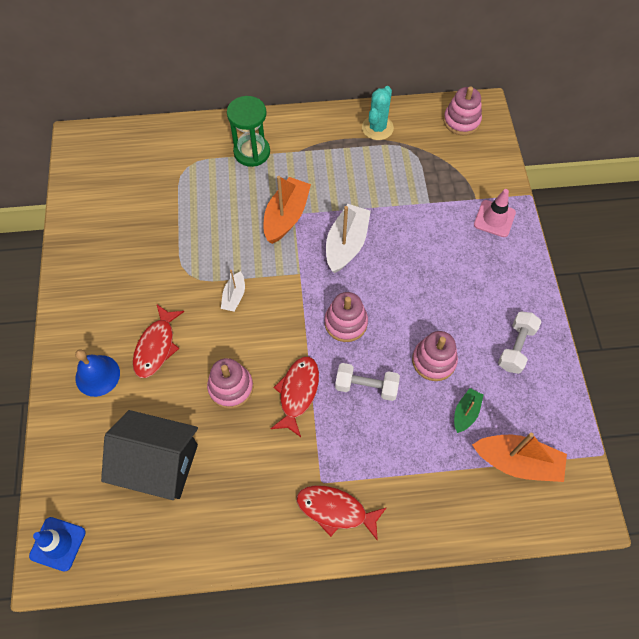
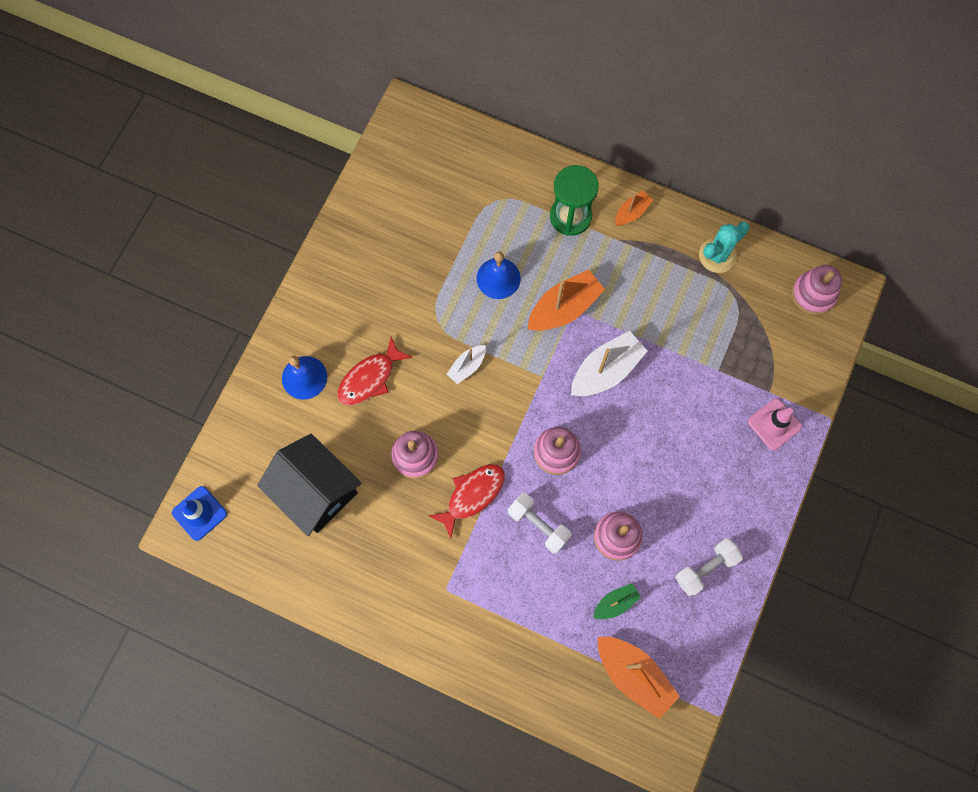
camera: 30 degrees right, 10 degrees up
red fish [296,485,387,541] -> none
none -> blue bell [477,251,521,299]
none -> orange boat [615,191,653,226]

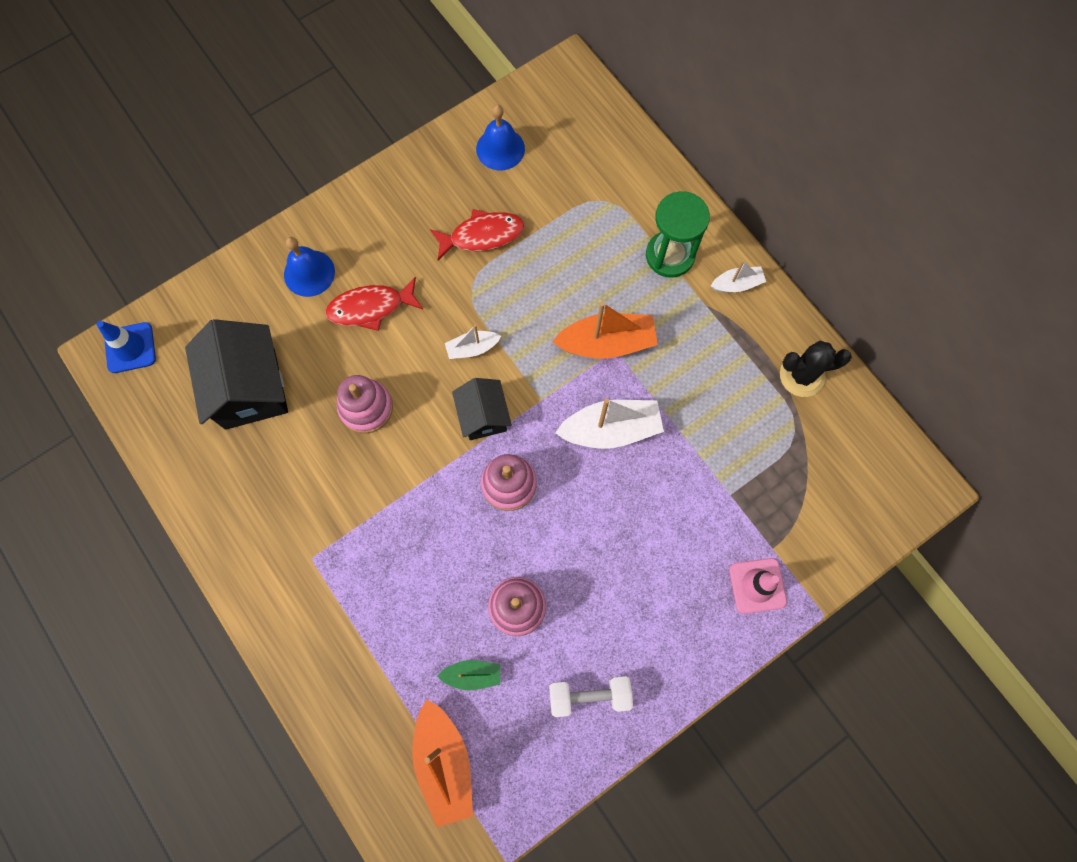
camera: 30 degrees right, 0 degrees up
red fish [429,464,505,538] -> red fish moved to [430,209,525,260]
blue bell [477,251,521,299] -> blue bell moved to [476,105,525,170]
white dumbbell [508,493,572,554] -> none
orange boat [615,191,653,226] -> white boat [711,260,766,293]
turquoise cactus [699,221,749,273] -> black cactus [780,341,852,397]
pink stacking toy [792,265,842,315] -> none
none -> black house [452,378,512,440]

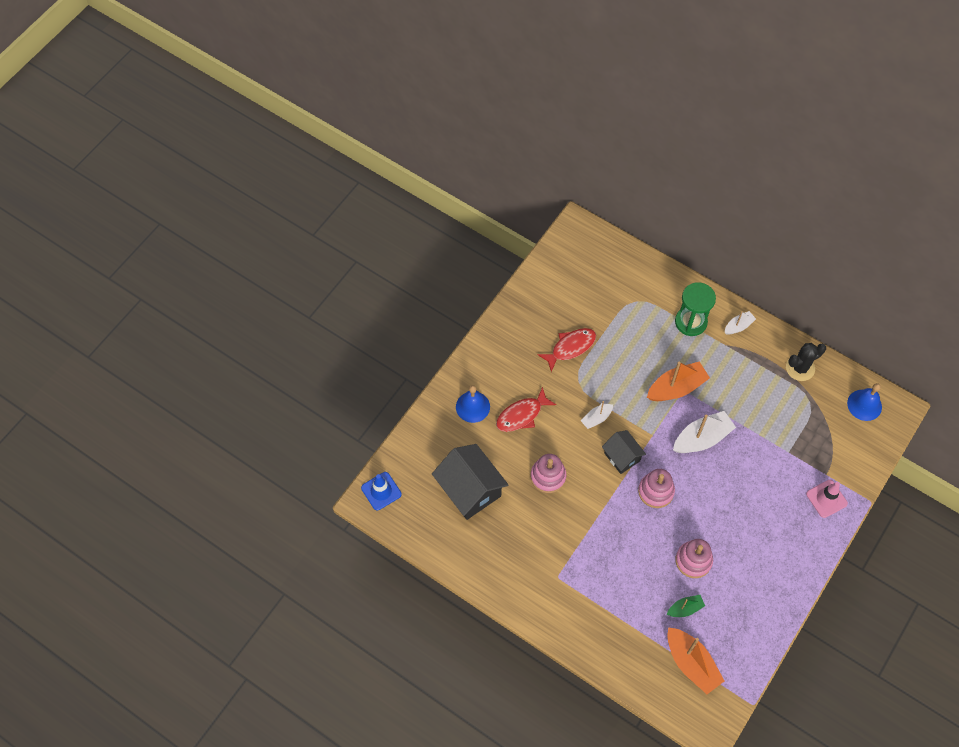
camera: 20 degrees left, 10 degrees down
blue bell [476,105,525,170] -> blue bell moved to [847,383,882,421]
white dumbbell [549,676,633,717] -> none

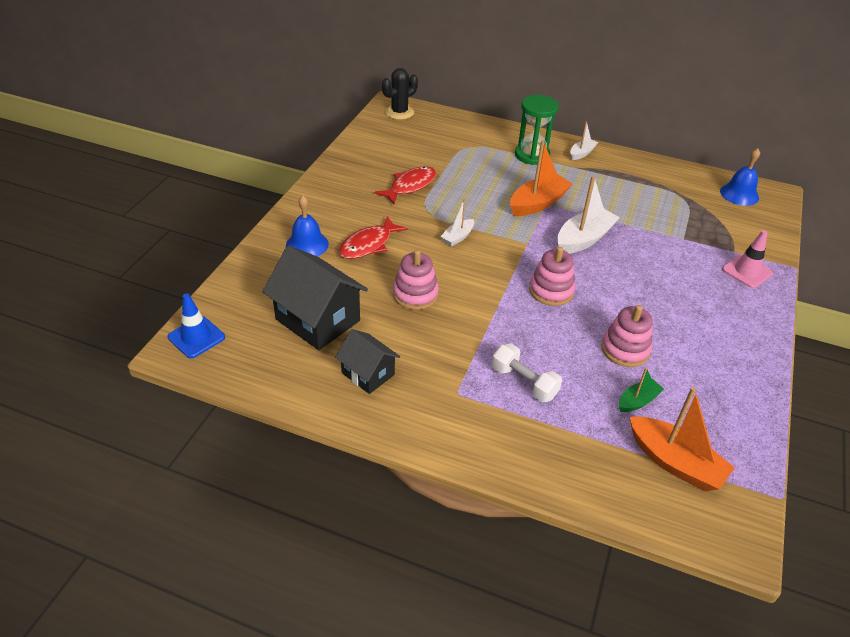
camera: 15 degrees left, 20 degrees down
black house [602,430,646,474] -> black house moved to [335,329,400,394]
black cactus [786,343,826,381] -> black cactus moved to [382,68,418,120]
none -> white dumbbell [492,343,562,402]

